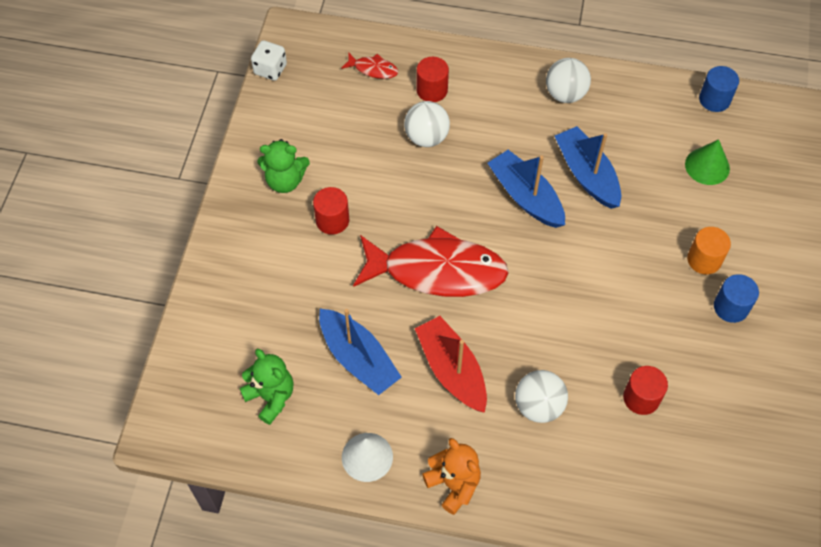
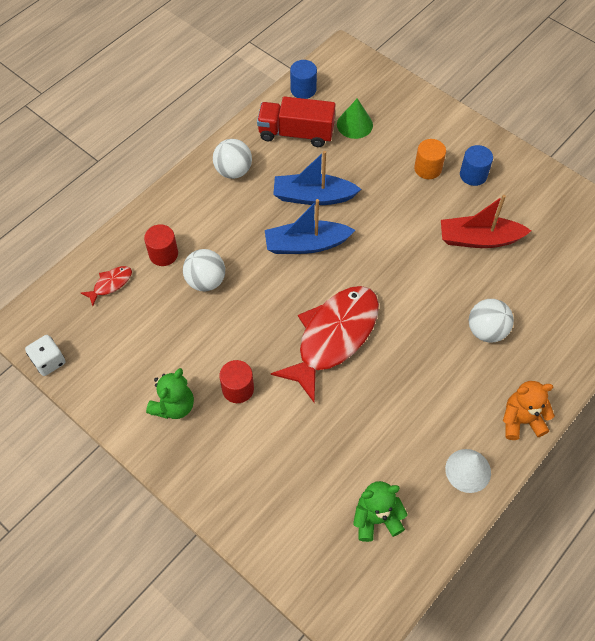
camera: 60 degrees left, 0 degrees up
blue boat [319,309,402,395] -> none
red boat [415,316,487,413] -> red boat moved to [441,195,531,248]
red cylinder [623,366,668,415] -> none
none -> red truck [257,96,335,147]

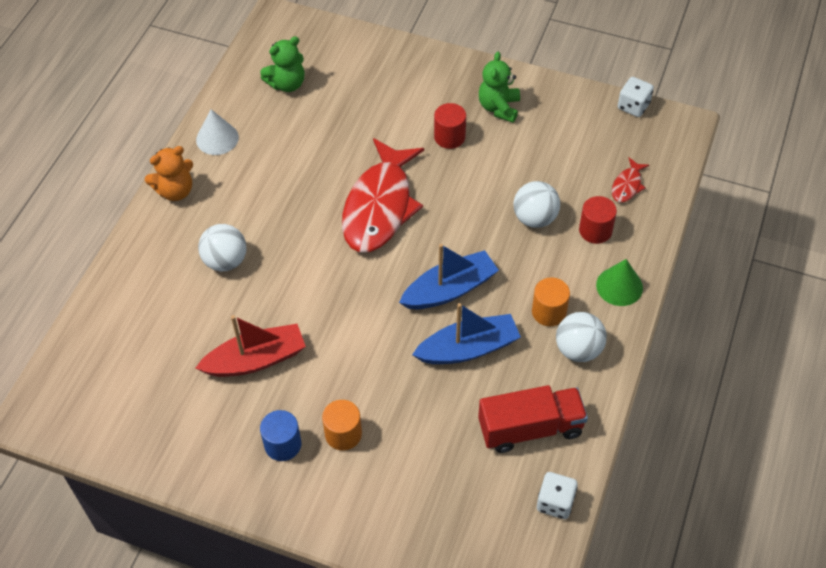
camera: 160 degrees right, 5 degrees down
blue cylinder [290,60,317,99] -> white dice [537,472,578,519]
green cone [337,98,373,139] -> green cone moved to [596,259,643,306]
none -> orange cylinder [532,278,570,326]

